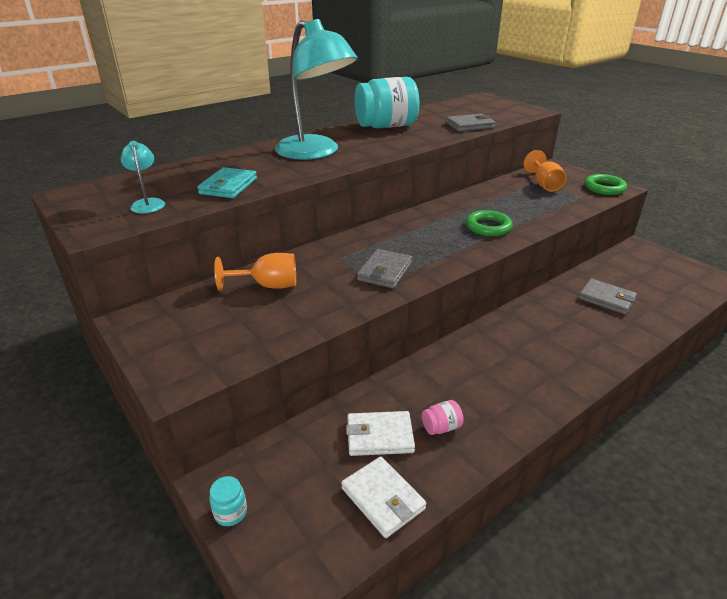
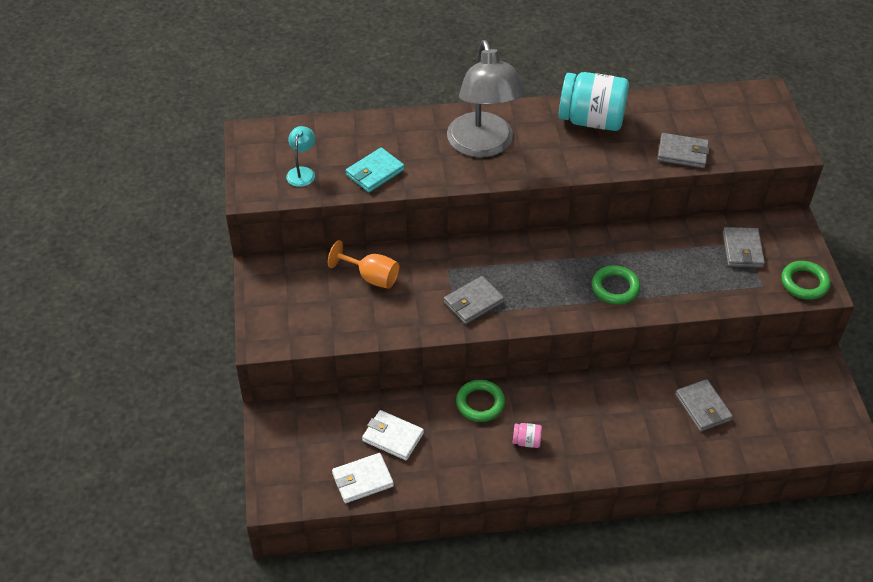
camera: 30 degrees right, 15 degrees up
turquoise jar [209,476,247,526] -> none
turquoise lamp [275,19,358,160] -> grey lamp [447,40,526,158]
white wallet [341,457,426,538] -> white wallet turned 75 degrees clockwise [332,453,394,503]
pink jar [422,400,464,435] -> pink jar moved to [513,423,542,448]
orange goblet [523,150,566,192] -> grey wallet [723,227,765,268]
none -> green ring [456,379,505,422]

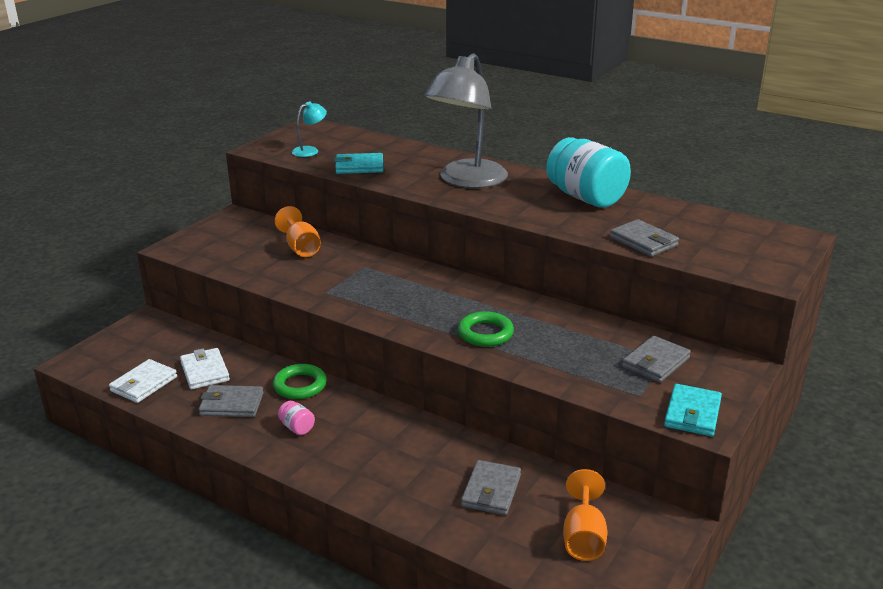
camera: 40 degrees right, 20 degrees down
white wallet [332,453,394,503] -> white wallet turned 75 degrees counterclockwise [109,359,177,403]
grey wallet [444,276,504,324] -> grey wallet moved to [199,385,263,417]
green ring [781,261,831,300] -> turquoise wallet [664,384,722,436]
none -> orange goblet [563,469,607,561]

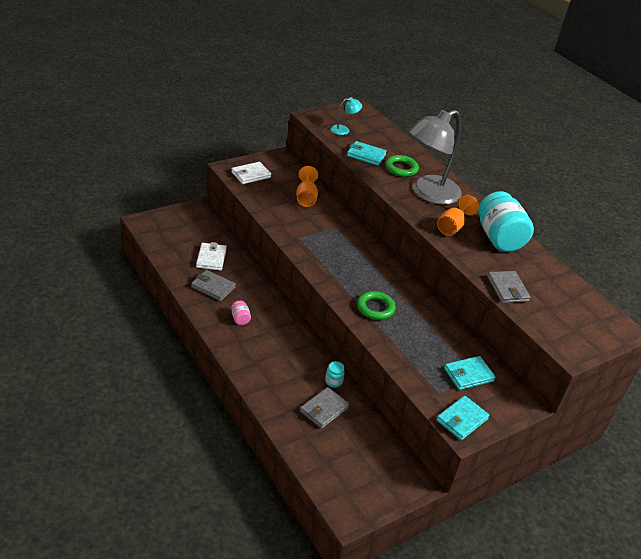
camera: 20 degrees right, 10 degrees up
white wallet [109,359,177,403] -> white wallet moved to [231,162,271,184]
green ring [273,364,327,399] -> green ring moved to [385,155,419,177]
orange goblet [563,469,607,561] -> orange goblet moved to [437,195,479,236]
grey wallet [622,336,691,383] -> turquoise wallet [444,356,496,390]
none -> turquoise jar [325,361,345,388]

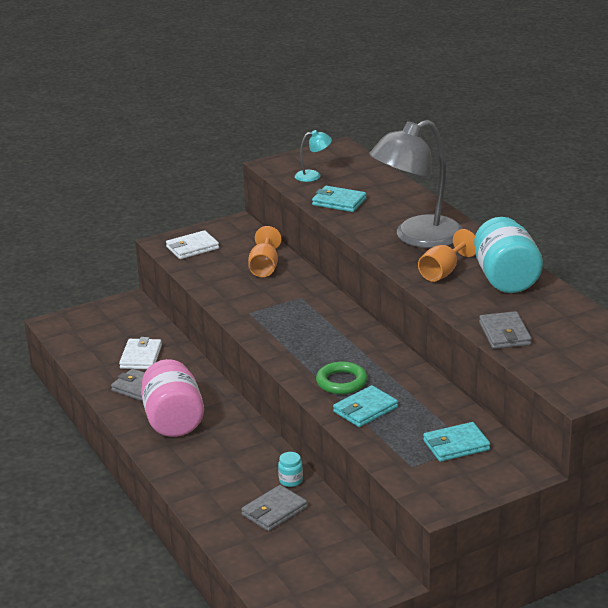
camera: 10 degrees right, 10 degrees down
pink jar [232,301,251,325] -> pink jar [141,359,204,437], size x2.50
green ring [385,155,419,177] -> none
turquoise wallet [436,396,490,440] -> turquoise wallet moved to [333,385,398,427]

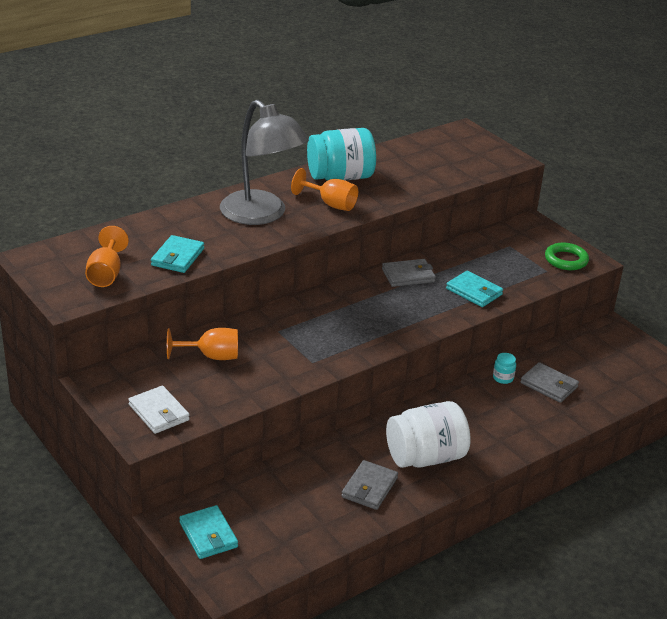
camera: 100 degrees left, 5 degrees up
white wallet [119,337,162,369] -> none
pink jar [141,359,204,437] -> white jar [386,401,471,468]
turquoise lamp [295,130,332,182] -> orange goblet [85,226,129,287]
green ring [316,361,367,394] -> green ring moved to [545,243,589,270]
turquoise wallet [423,422,490,462] -> turquoise wallet moved to [179,505,238,559]
grey wallet [479,311,532,349] -> grey wallet moved to [382,259,436,287]

